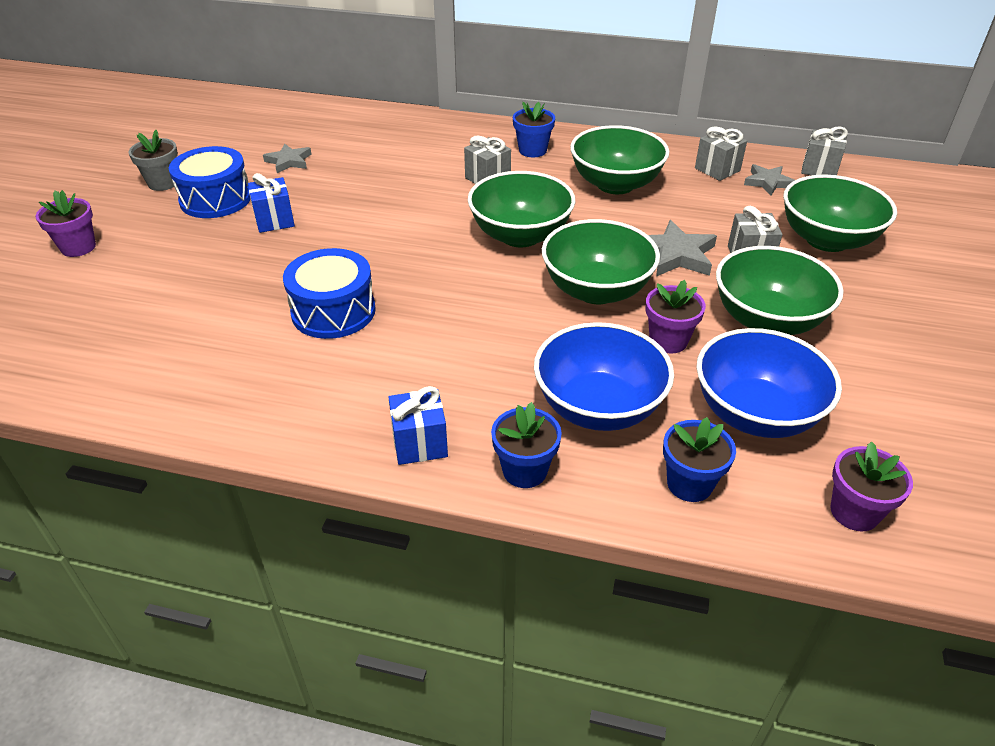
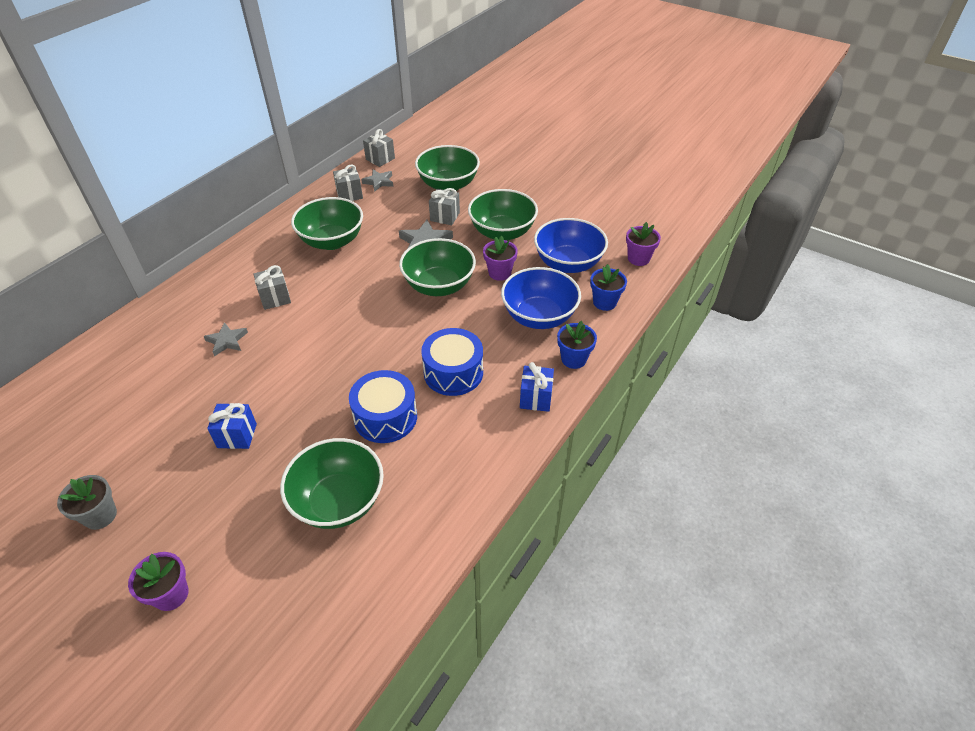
camera: 70 degrees left, 5 degrees up
blue drum [169,146,251,218] -> blue drum moved to [421,328,483,396]
grey star [263,143,312,173] -> grey star moved to [204,322,248,356]
green bowl [468,171,575,247] -> green bowl moved to [280,438,384,529]
blue flower pot [513,102,555,157] -> none

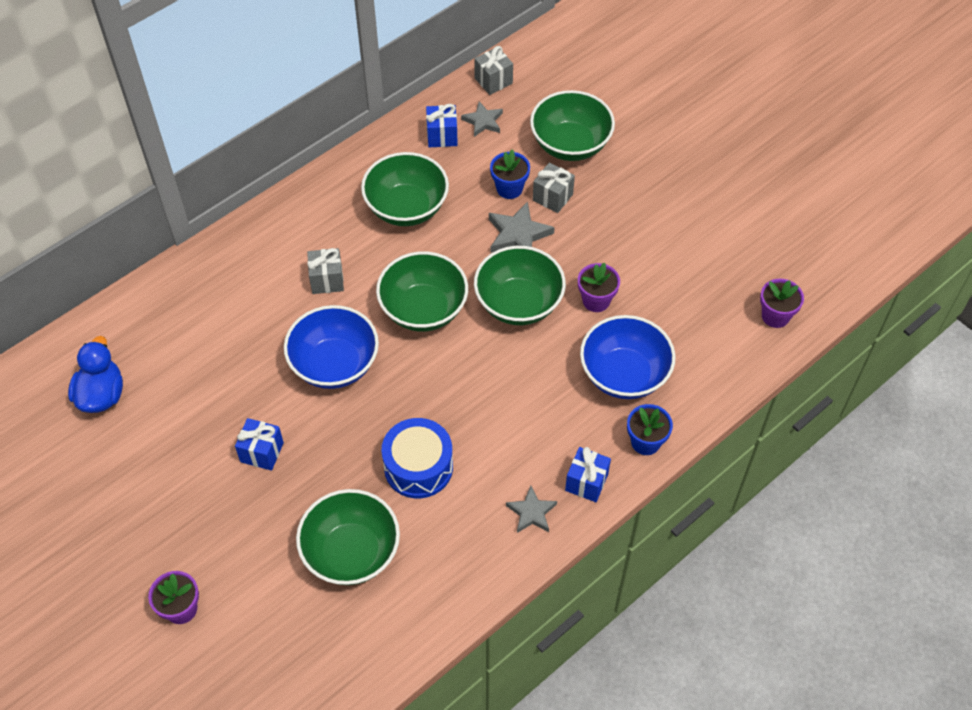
camera: 15 degrees right, 10 degrees up
grey flower pot [57,475,117,530] -> none
grey star [204,322,248,356] -> grey star moved to [506,486,557,533]
grey gift [333,165,363,201] -> blue gift [426,104,458,147]
blue drum [421,328,483,396] -> none
green bowl [468,189,538,241] -> green bowl moved to [376,251,468,332]
blue bowl [534,218,608,273] -> blue bowl moved to [284,305,379,389]
blue flower pot [590,264,627,311] -> blue flower pot moved to [490,149,530,199]
none -> blue duck [68,336,123,413]

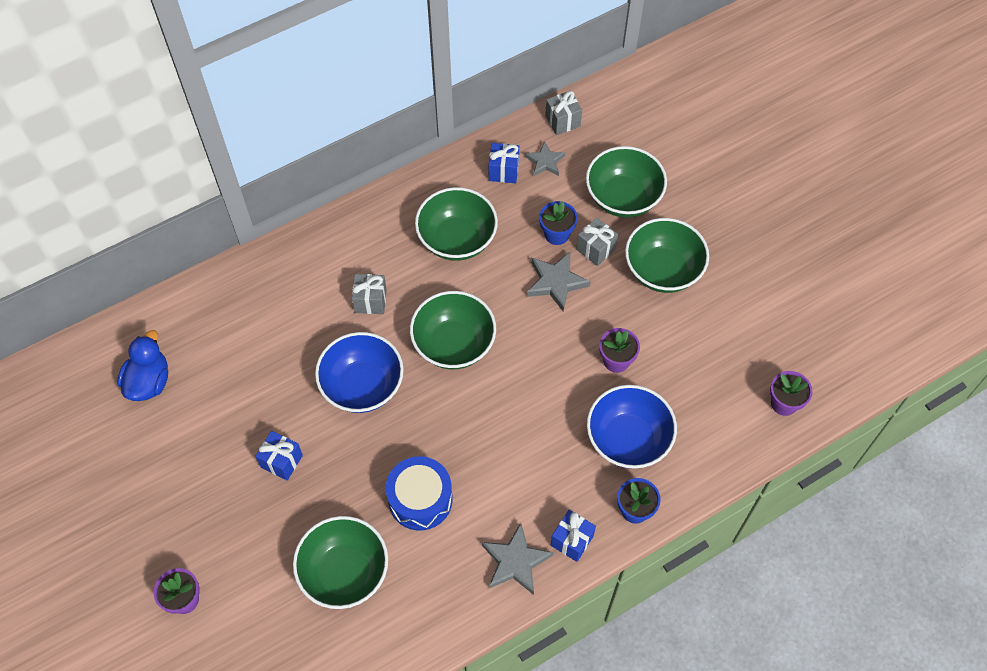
camera: 10 degrees right, 5 degrees up
green bowl [474,246,566,325] -> green bowl moved to [625,218,709,293]
grey star [506,486,557,533] -> grey star [482,523,553,595], size x1.51

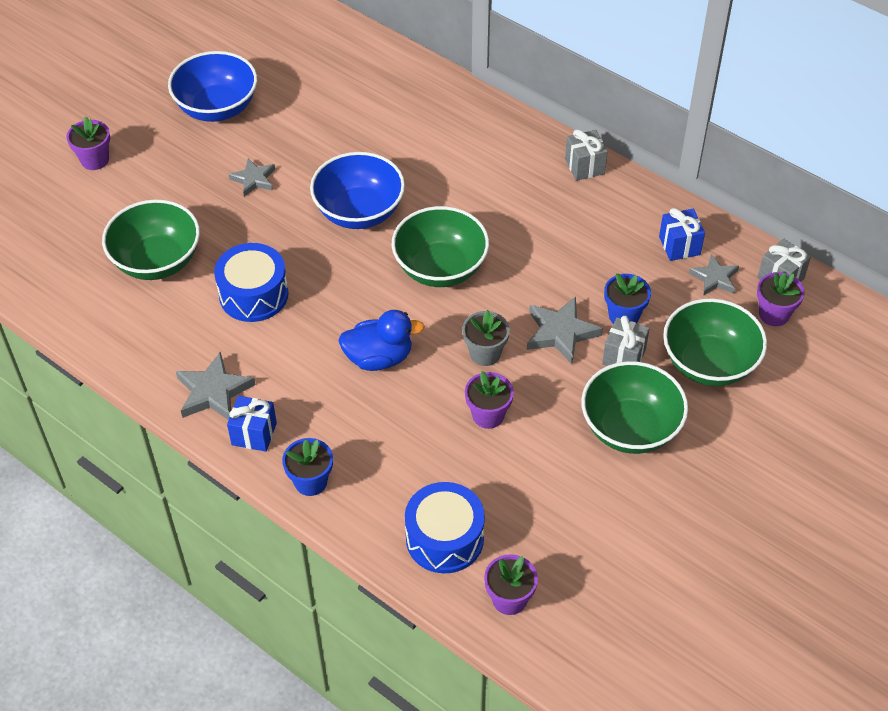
camera: 70 degrees right, 10 degrees down
blue duck [117,330,168,401] -> blue duck moved to [338,310,425,371]
blue gift [255,431,303,481] -> grey star [228,158,275,197]
grey gift [352,274,387,314] -> grey gift moved to [565,130,608,181]
green bowl [415,187,498,261] -> none
blue bowl [587,385,677,469] -> blue bowl moved to [168,51,257,122]
none -> blue drum [405,482,485,573]
none -> grey flower pot [462,310,510,366]
none -> purple flower pot [757,272,805,326]

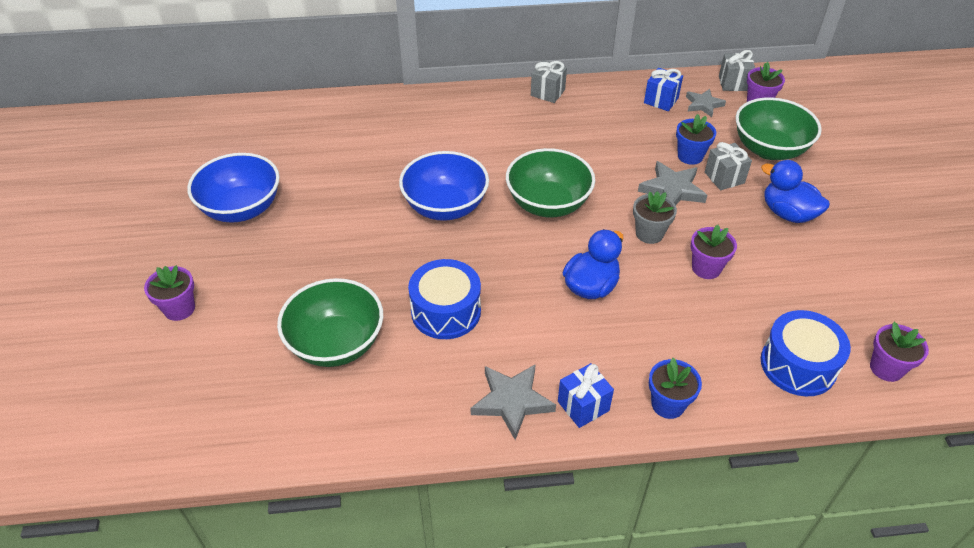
camera: 45 degrees left, 5 degrees down
grey star [228,158,275,197] -> none
green bowl [581,361,688,454] -> blue duck [761,160,830,223]

